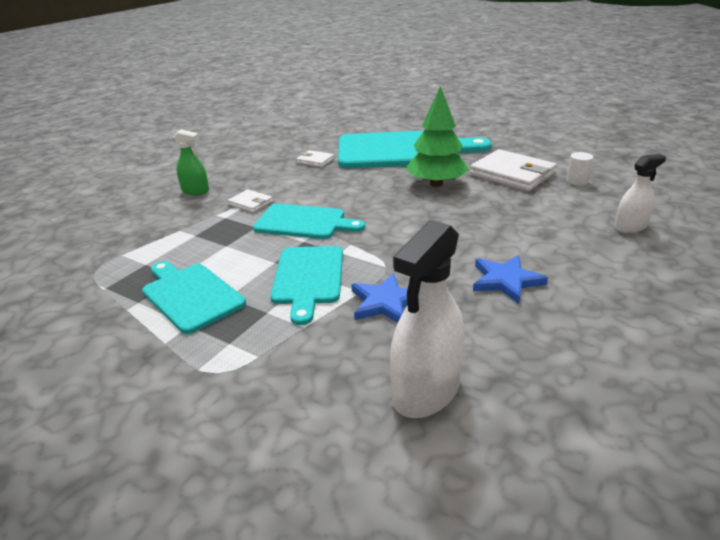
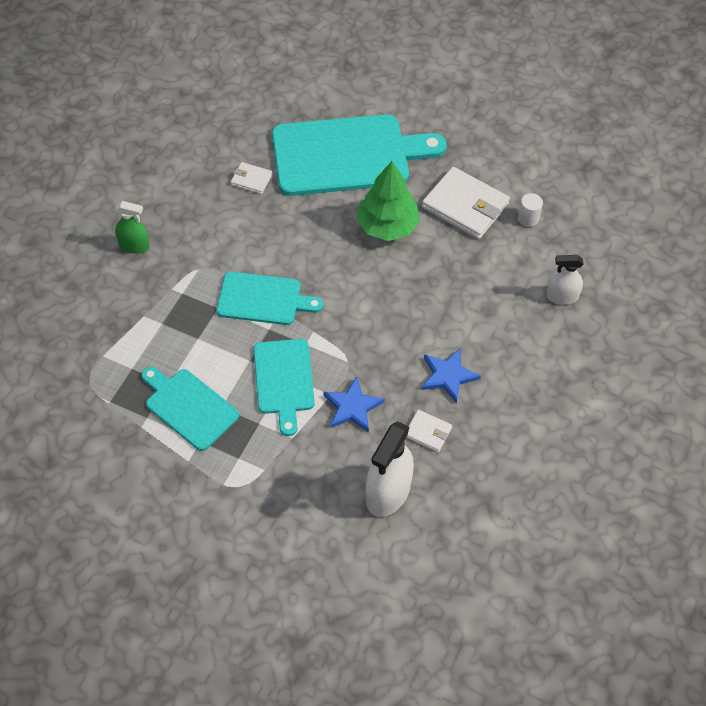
camera: 10 degrees left, 25 degrees up
white wallet [228,190,273,213] -> white wallet moved to [406,410,452,452]
white spray bottle [614,154,666,233] -> white spray bottle turned 150 degrees counterclockwise [546,255,583,305]

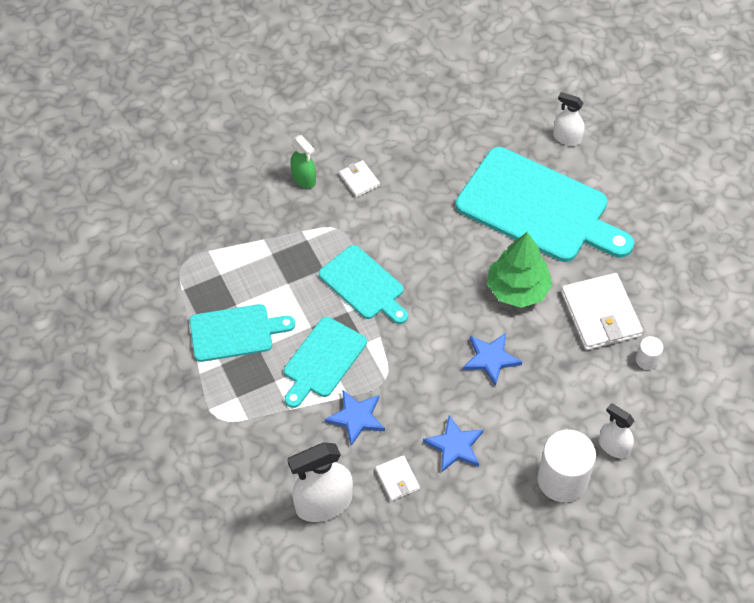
camera: 40 degrees right, 0 degrees up
turquoise cutting board [141,367,239,451] -> turquoise cutting board turned 90 degrees clockwise [189,304,295,362]
white wallet [231,162,272,194] -> white wallet moved to [339,160,380,197]
none -> blue star [463,333,522,386]
none -> white cylinder [538,430,596,502]
none -> white spray bottle [553,92,585,146]

